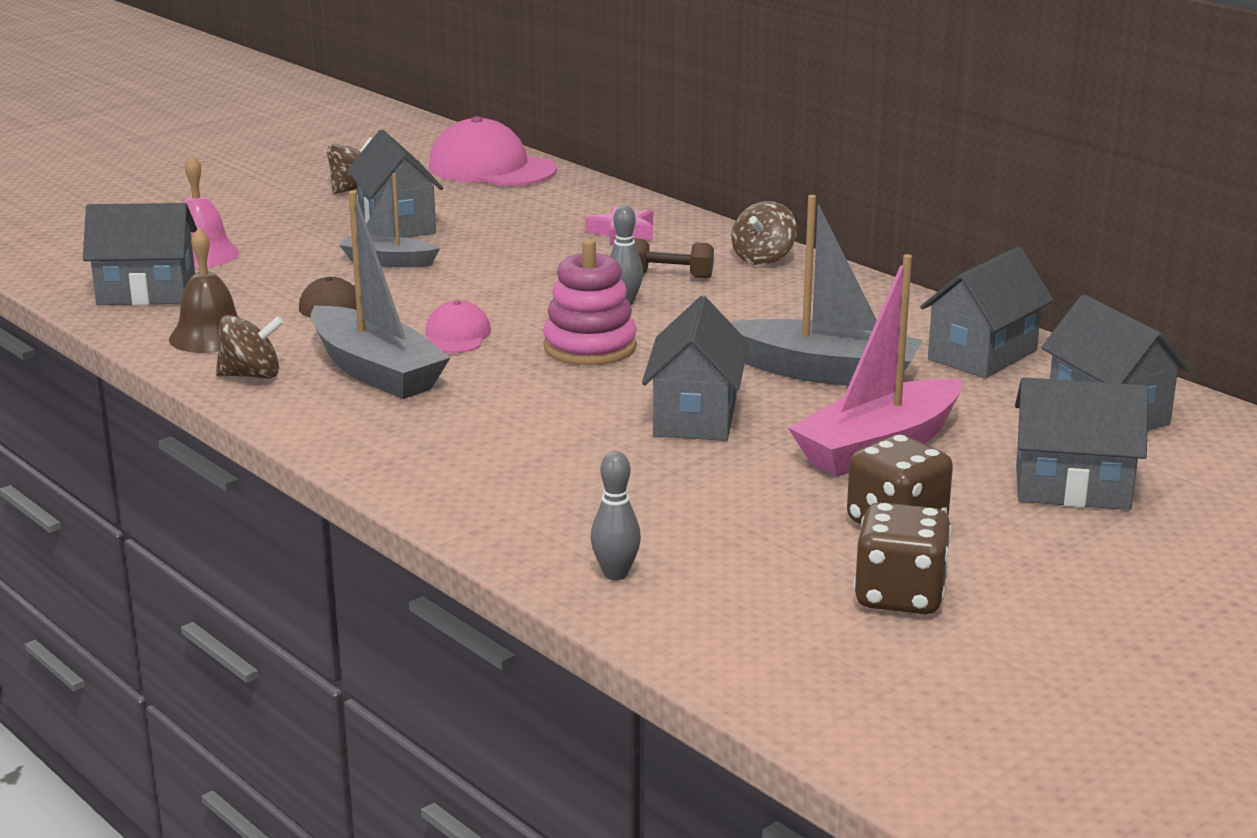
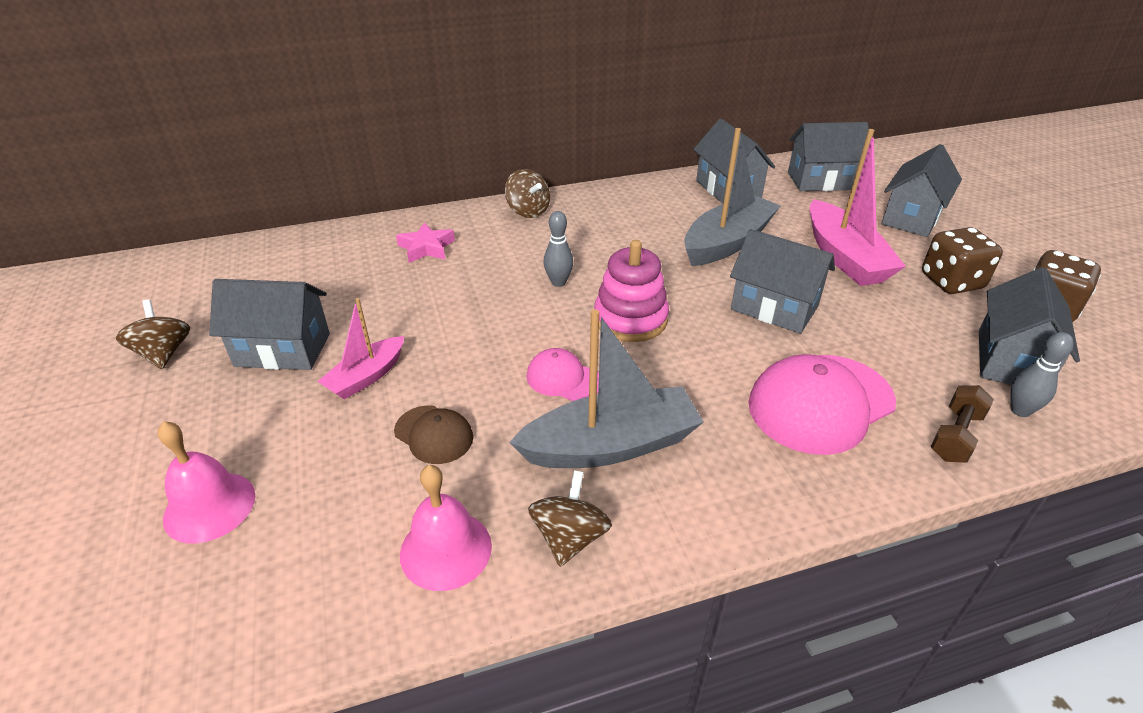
camera: 65 degrees left, 15 degrees up
grey house [83,203,197,305] -> grey house moved to [979,267,1080,385]
brown bell [169,228,238,353] -> pink bell [400,465,492,591]
grey boat [339,173,440,267] -> pink boat [317,298,404,399]
pink cap [429,116,557,186] -> pink cap moved to [748,354,896,455]
brown dumbbell [632,238,714,278] -> brown dumbbell moved to [931,385,994,463]

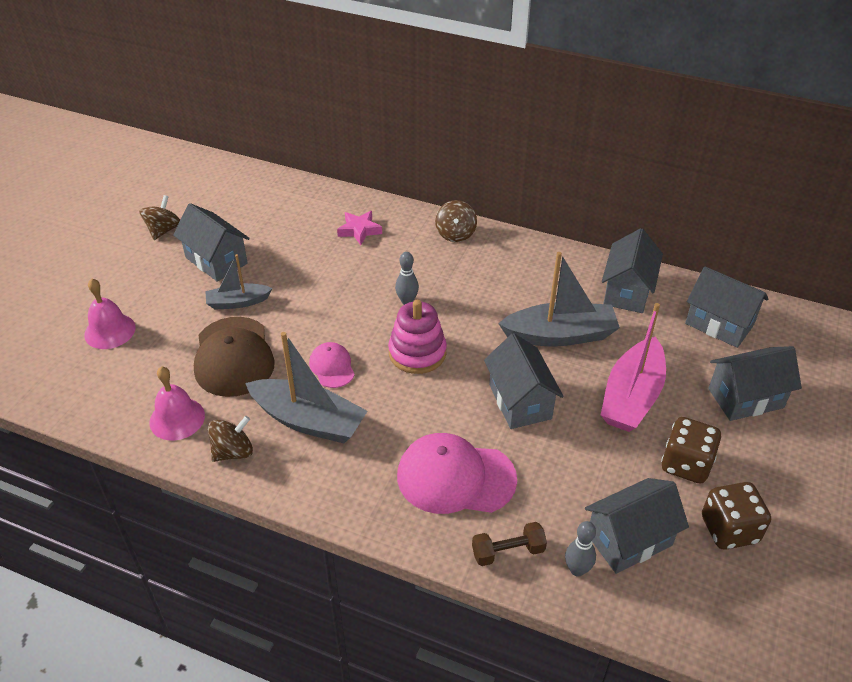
camera: 40 degrees right, 5 degrees up
pink boat [317,298,404,399] -> grey boat [205,254,273,310]
brown cap [394,405,473,464] -> brown cap [194,317,275,397], size x1.90

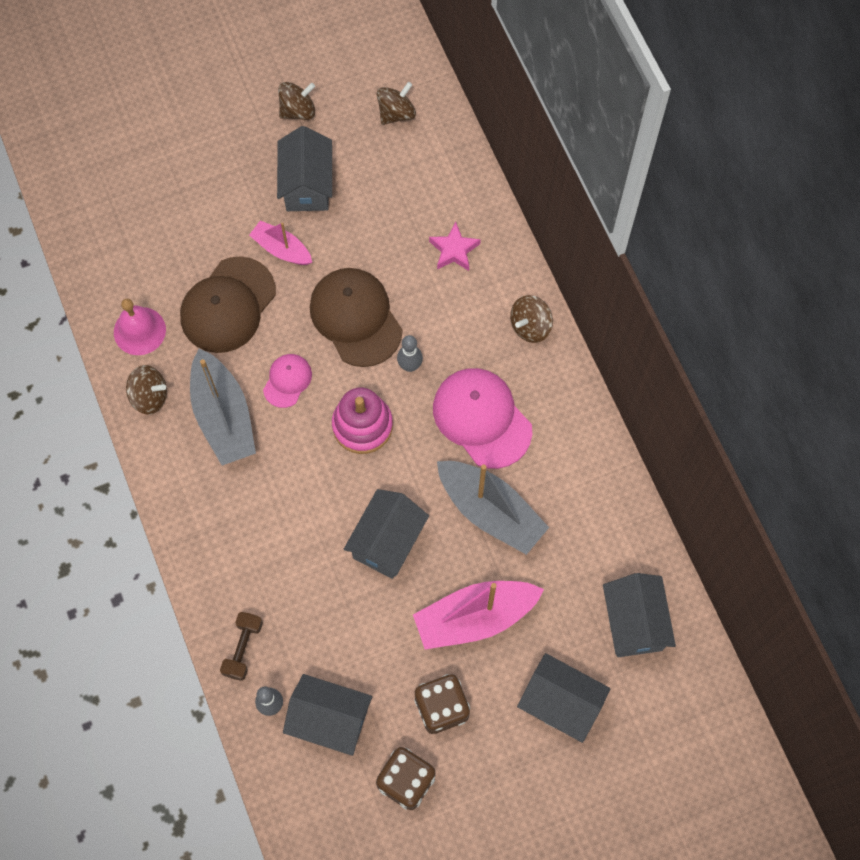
camera: 45 degrees right, 25 degrees up
pink bell [84,278,136,349] -> none
grey boat [205,254,273,310] -> pink boat [249,221,312,265]
pink cap [397,433,517,514] -> pink cap moved to [433,368,532,469]
brown dumbbell [472,522,547,566] -> brown dumbbell turned 75 degrees clockwise [220,612,263,681]
grey house [602,228,663,313] -> none
none -> brown cap [310,268,403,367]
none -> brown spinning top [377,82,416,125]

